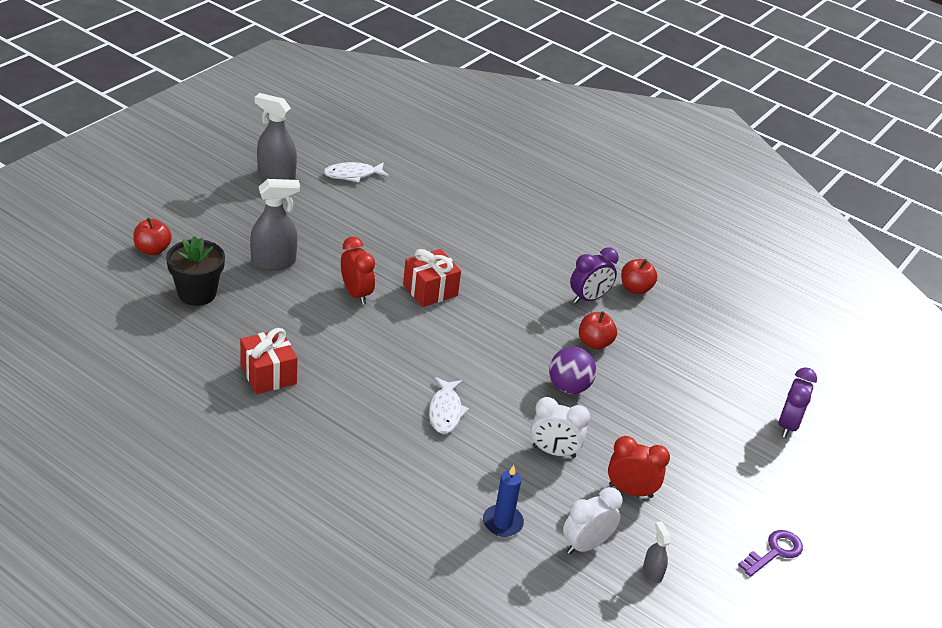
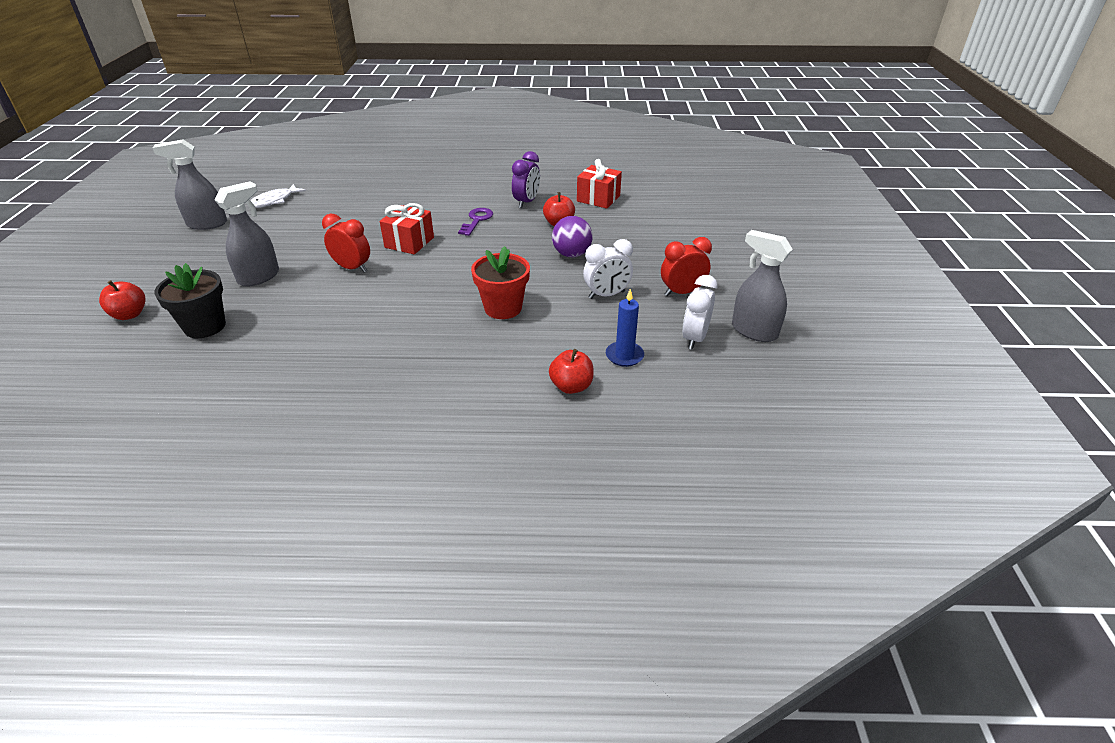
camera: 30 degrees left, 0 degrees up
red gift [240,328,297,394] -> red gift moved to [577,159,622,209]
white fish [429,377,469,434] -> red flower pot [471,246,530,319]
red apple [621,259,658,294] -> red apple moved to [549,349,594,394]
grey spray bottle [643,521,671,583] -> grey spray bottle [732,230,793,342], size x1.95
purple key [738,530,803,577] -> purple key moved to [458,208,493,236]
purple clock [778,367,817,438] -> none

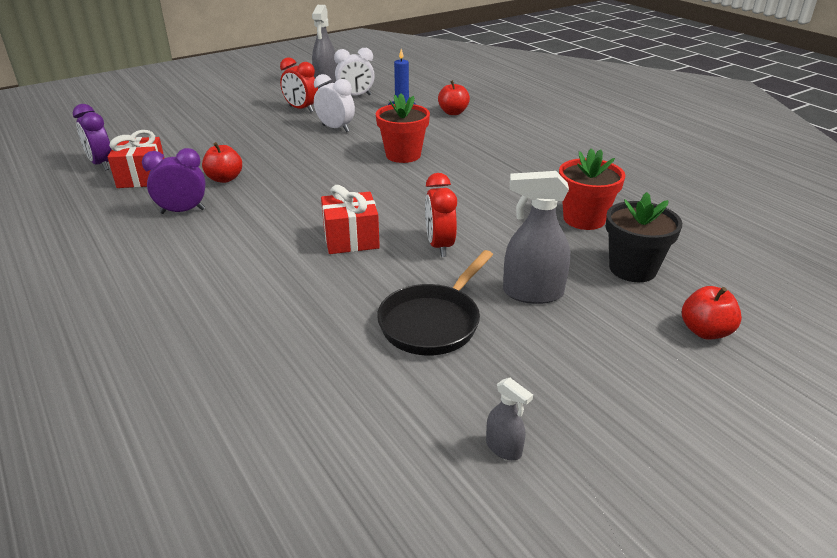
camera: 125 degrees left, 5 degrees down
grey spray bottle [153,140,227,230] -> grey spray bottle [486,378,533,460], size x0.51
white fish [250,184,306,208] -> none
purple key [458,208,493,236] -> none
purple ball [552,216,593,257] -> none
none -> purple clock [73,104,112,170]
none -> black pan [377,250,493,356]
none -> red flower pot [559,148,625,230]

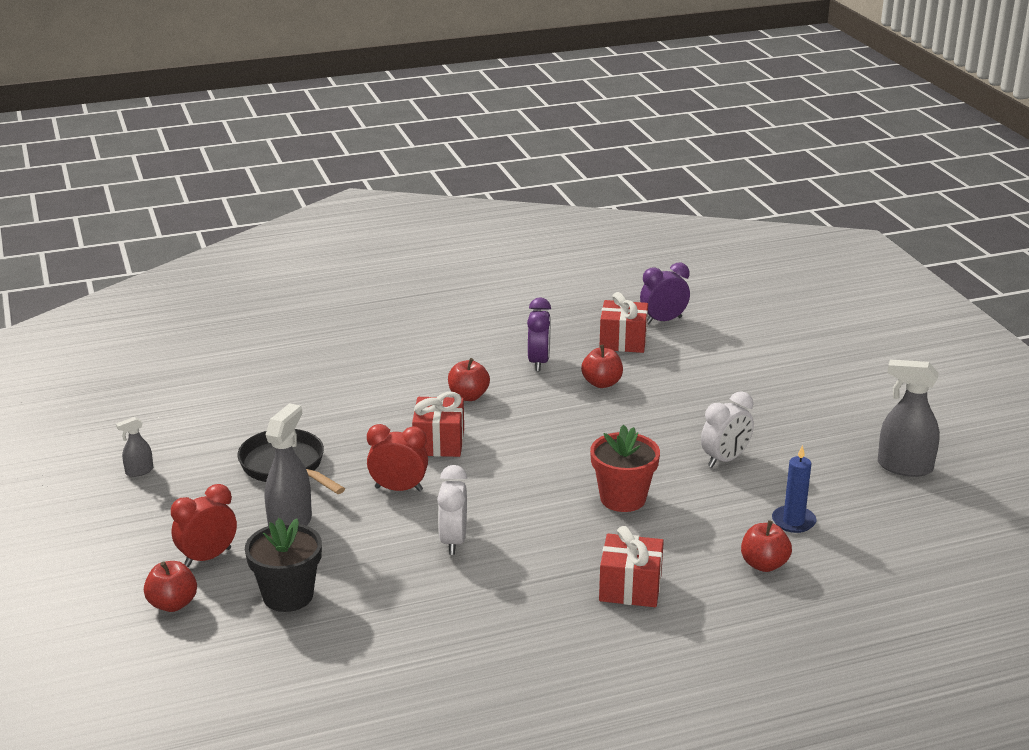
camera: 105 degrees right, 5 degrees down
red clock [280,57,318,112] -> red clock moved to [171,484,237,567]
white clock [334,48,375,95] -> white clock moved to [437,465,467,555]
red flower pot [559,148,625,230] -> none
none -> red apple [448,358,490,401]
none -> red gift [599,526,664,607]

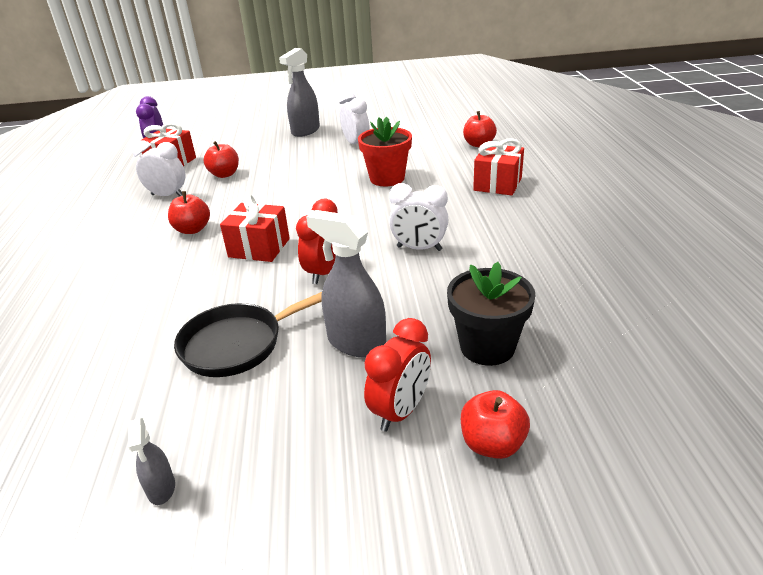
camera: 75 degrees left, 5 degrees up
red clock [171,484,237,567] -> red clock turned 120 degrees counterclockwise [364,318,431,431]
purple clock [527,297,551,371] -> white clock [132,140,185,196]
blue candle [772,445,816,533] -> none
grey spray bottle [878,359,940,477] -> grey spray bottle moved to [279,48,320,137]

